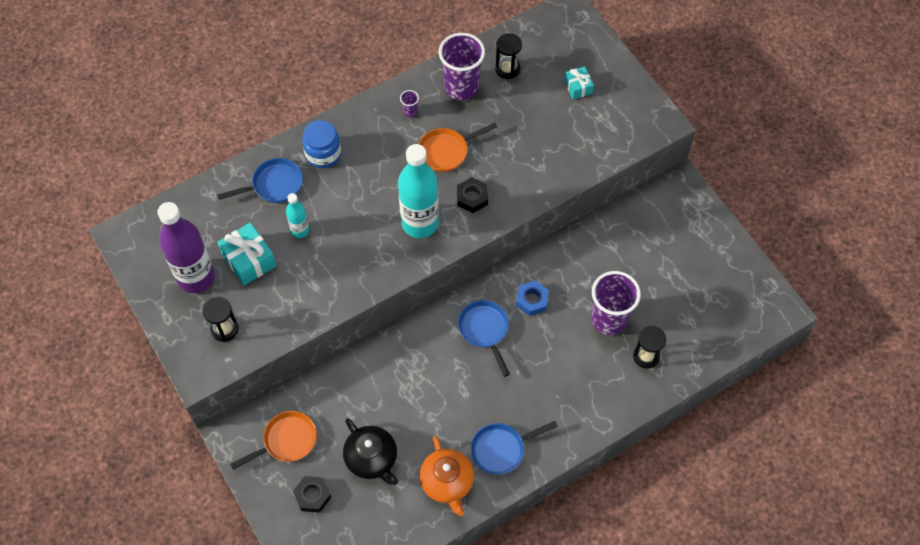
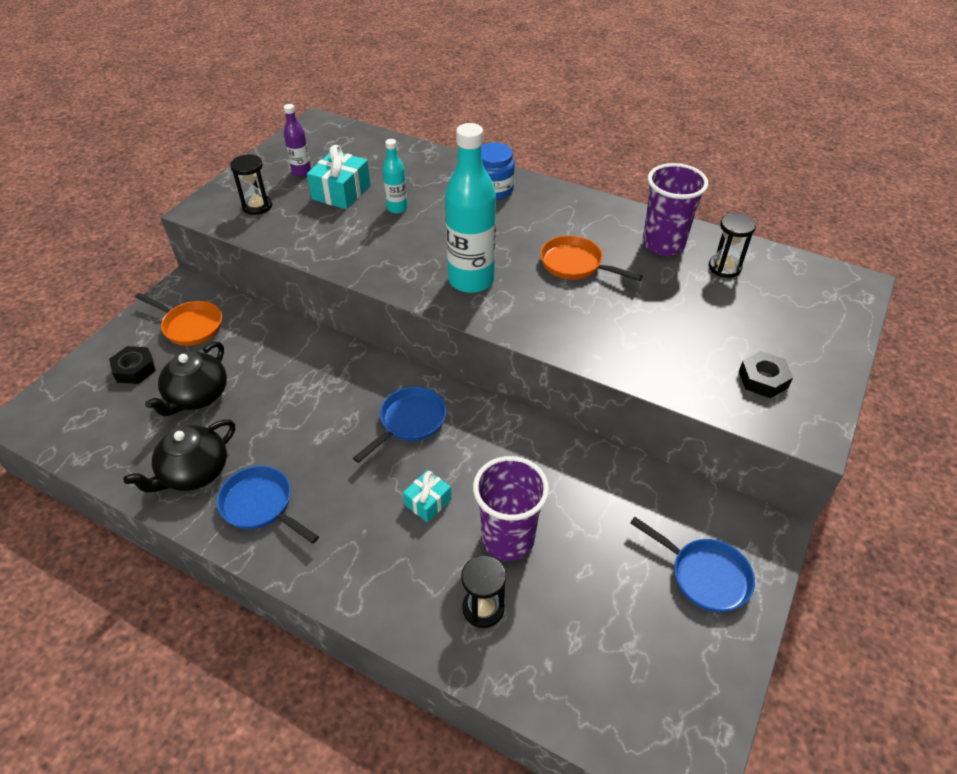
camera: 60 degrees right, 15 degrees down
purple bottle [157,202,215,293] -> purple bottle [284,104,311,176], size x0.50
blue pan [217,158,303,203] -> blue pan moved to [630,517,755,613]
purple cup [400,90,419,118] -> none
orange teapot [419,436,474,516] -> black teapot [124,420,235,492]
black nut [457,177,488,213] -> black nut moved to [739,351,793,398]
blue nut [516,280,549,316] -> none
turquoise gift [564,67,594,99] -> turquoise gift moved to [403,470,451,522]

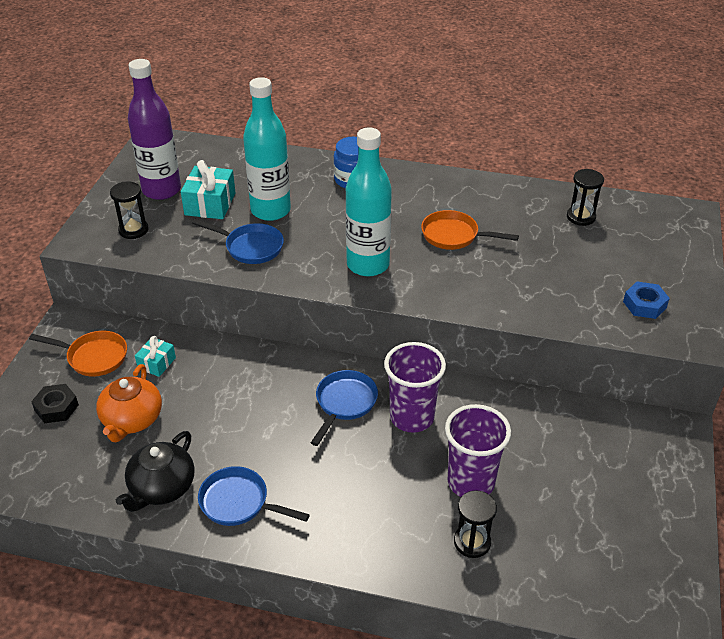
camera: 15 degrees left, 5 degrees down
black teapot [145,342,227,417] -> orange teapot [96,364,162,442]
purple bottle [284,104,311,176] -> purple bottle [128,59,181,200], size x2.01
turquoise bottle [383,139,408,213] -> turquoise bottle [243,77,291,221], size x2.01
turquoise gift [403,470,451,522] -> turquoise gift moved to [135,336,176,377]
blue pan [630,517,755,613] -> blue pan moved to [192,219,284,264]
purple cup [643,163,708,256] -> purple cup moved to [384,342,446,433]
black nut [739,351,793,398] -> blue nut [623,282,670,319]

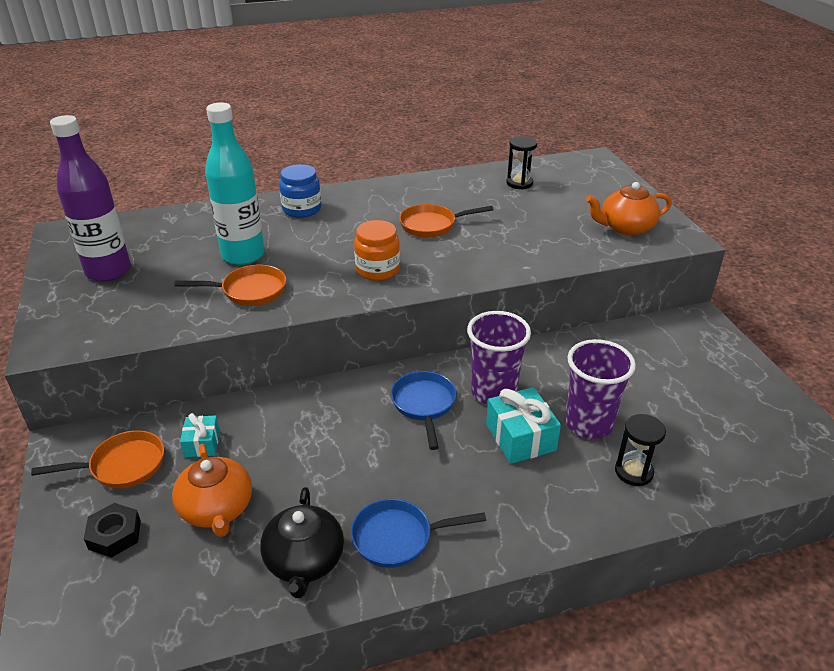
camera: 30 degrees left, 5 degrees down
black hourglass [110,182,148,239] -> none
turquoise gift [181,160,235,219] -> turquoise gift moved to [486,387,561,464]
blue pan [192,219,284,264] -> orange pan [174,265,286,306]
turquoise bottle [345,127,392,277] -> orange jar [354,220,400,281]
blue nut [623,282,670,319] -> orange teapot [586,182,672,235]

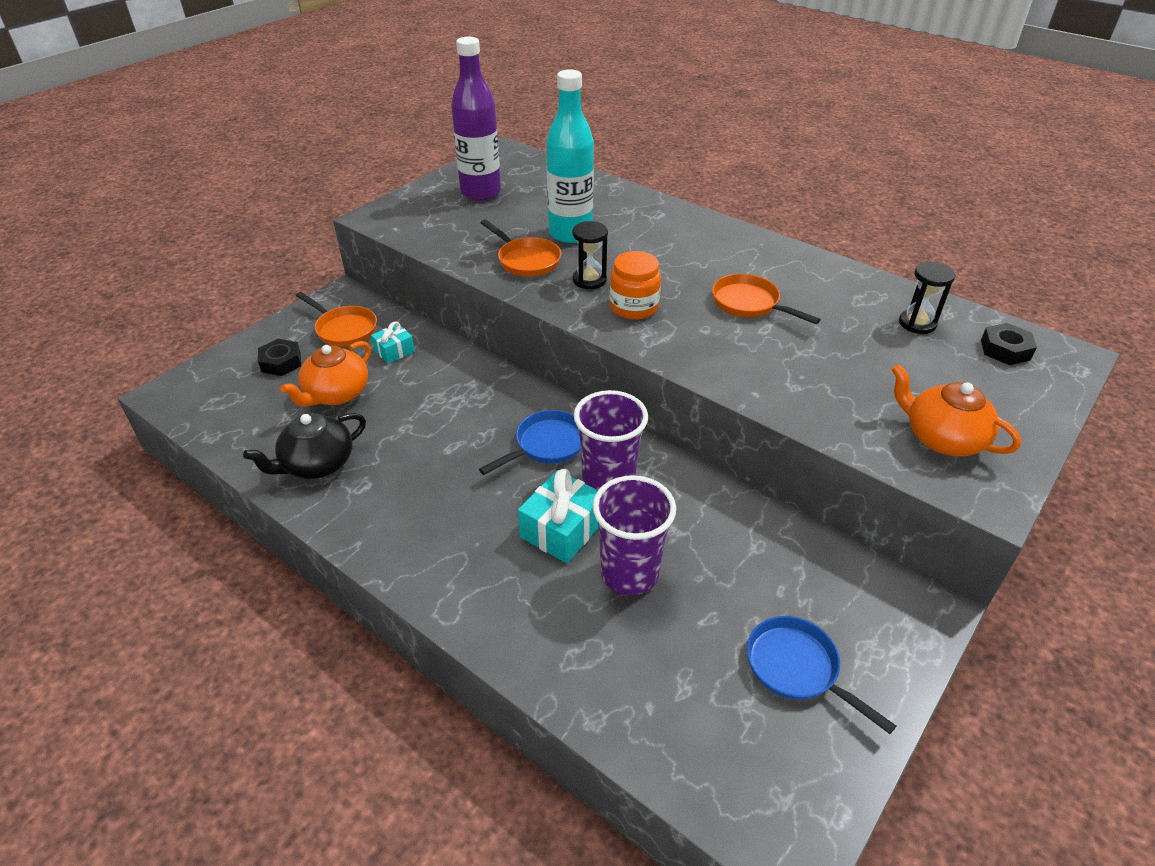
camera: 55 degrees right, 5 degrees up
blue jar [279,164,321,218] -> none
blue pan [351,499,486,568] -> blue pan moved to [747,616,896,734]
black hourglass [615,414,666,486] -> black hourglass moved to [573,221,608,289]
none -> black nut [981,323,1037,365]

